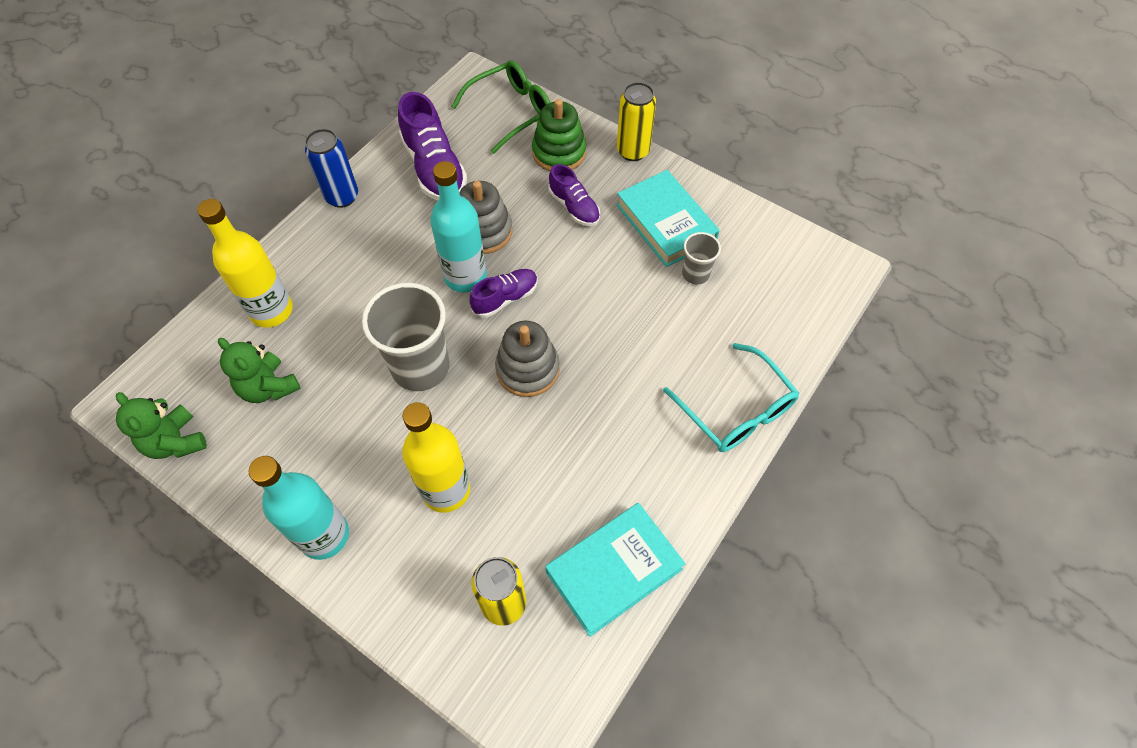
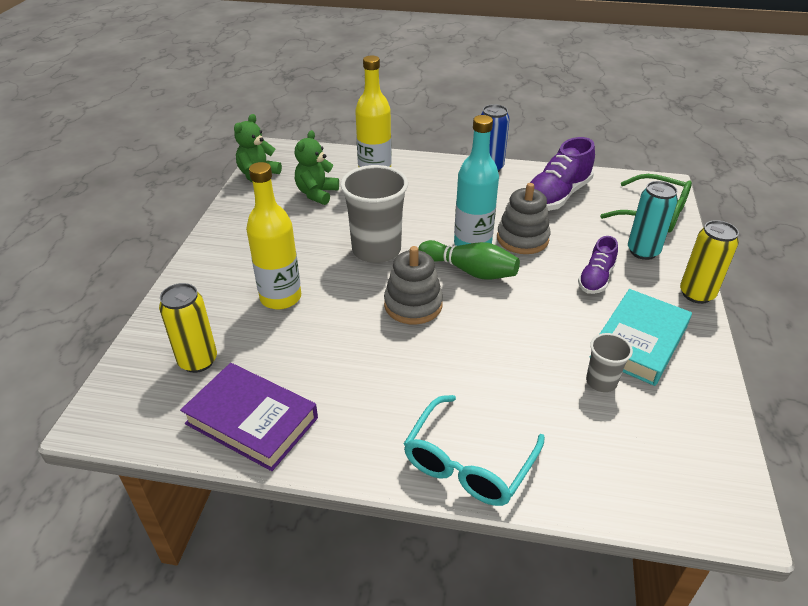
camera: 65 degrees right, 20 degrees down
turquoise bottle [249,456,349,560] -> none
purple shoe [470,269,538,318] -> green bowling pin [418,240,520,280]
green stacking toy [532,99,586,171] -> turquoise can [628,181,678,260]
turquoise book [545,503,685,637] -> purple book [180,363,318,471]

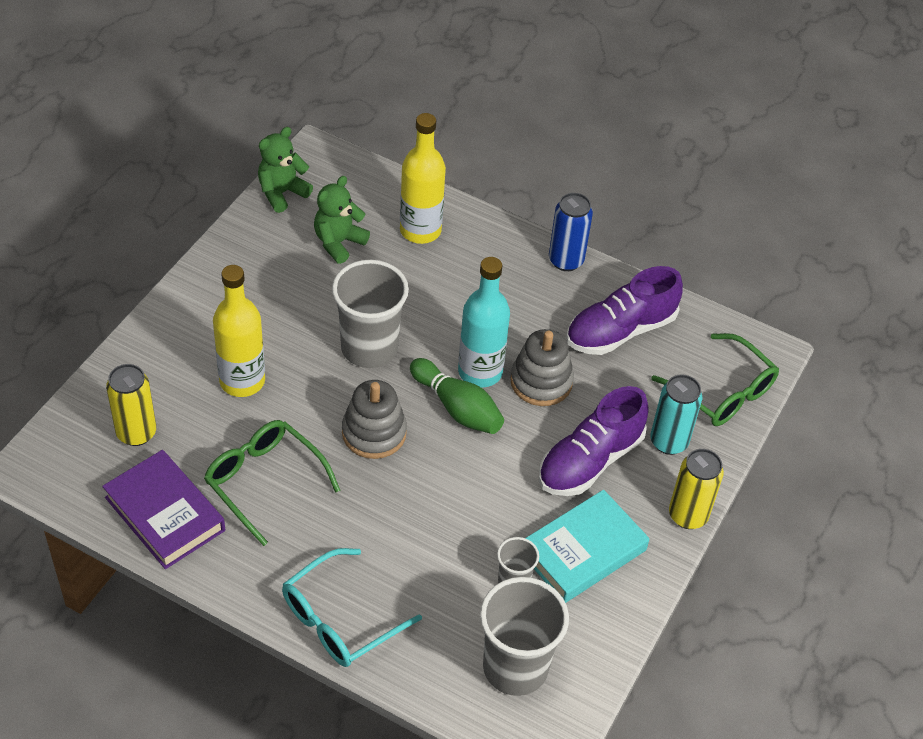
camera: 15 degrees right, 10 degrees up
purple shoe [578,236,618,294] -> purple shoe [539,386,649,496], size x1.69
none -> green glasses [204,420,340,546]
none -> grey cup [480,577,569,696]

